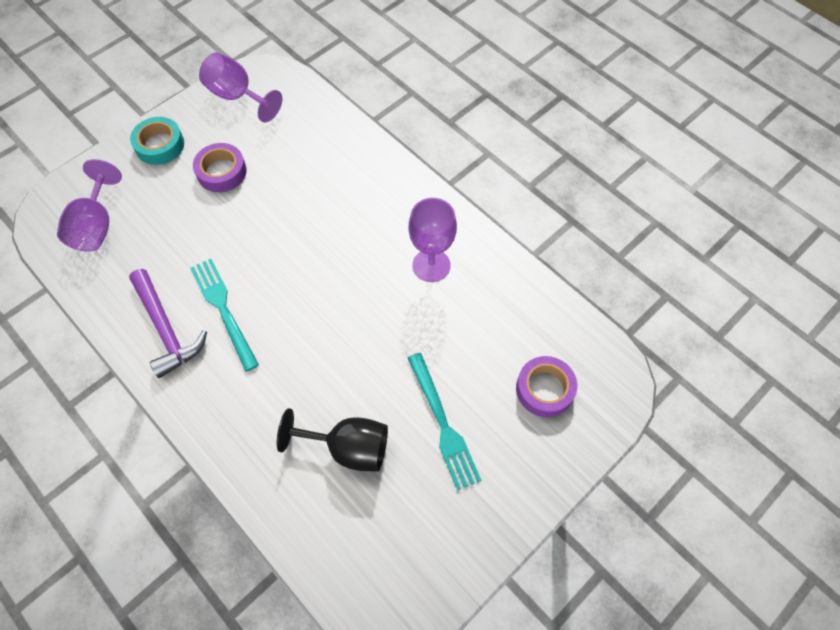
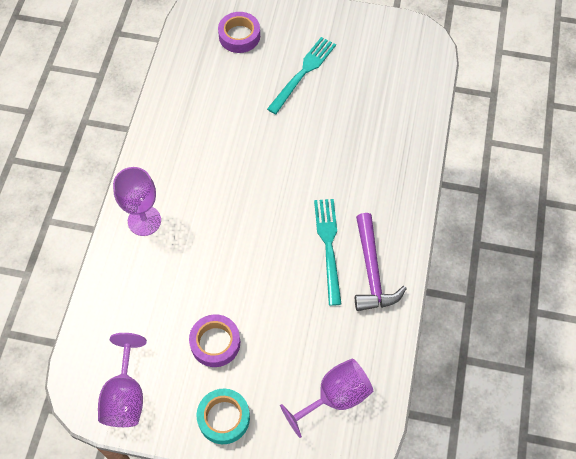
camera: 125 degrees left, 0 degrees up
purple hammer [129,269,207,378] -> purple hammer turned 150 degrees clockwise [355,213,407,311]
turquoise fork [190,259,259,372] -> turquoise fork turned 150 degrees clockwise [314,199,342,306]
black goblet [277,408,388,472] -> none
purple goblet [409,198,457,282] -> purple goblet moved to [113,167,161,236]

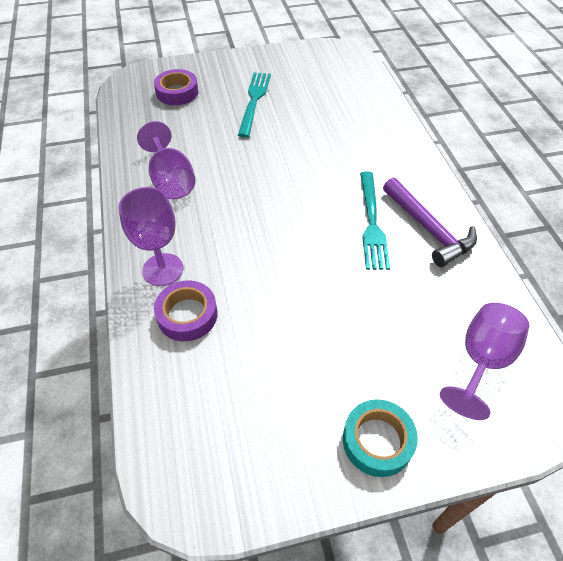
camera: 25 degrees left, 10 degrees down
purple goblet [98,333,147,427] -> purple goblet moved to [137,121,196,199]
purple tape [189,314,240,367] -> purple tape moved to [154,280,218,341]
turquoise fork [314,199,342,306] -> turquoise fork turned 150 degrees counterclockwise [360,172,390,270]

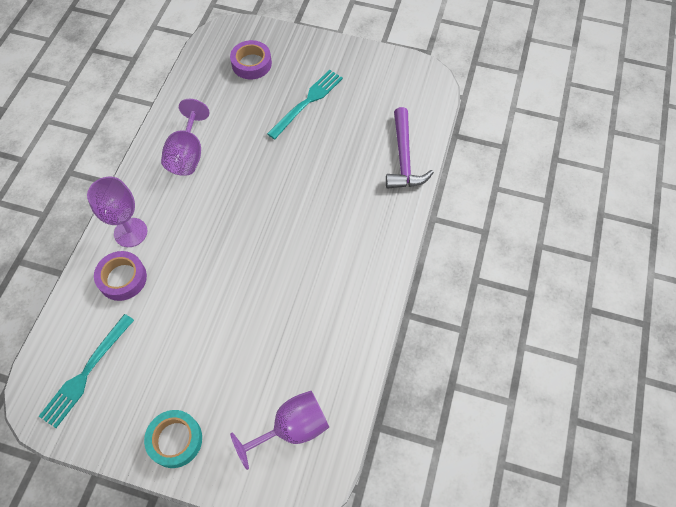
camera: 30 degrees right, 10 degrees up
turquoise fork [360,172,390,270] -> turquoise fork moved to [38,314,134,428]
purple hammer [383,178,477,267] -> purple hammer moved to [386,107,434,189]

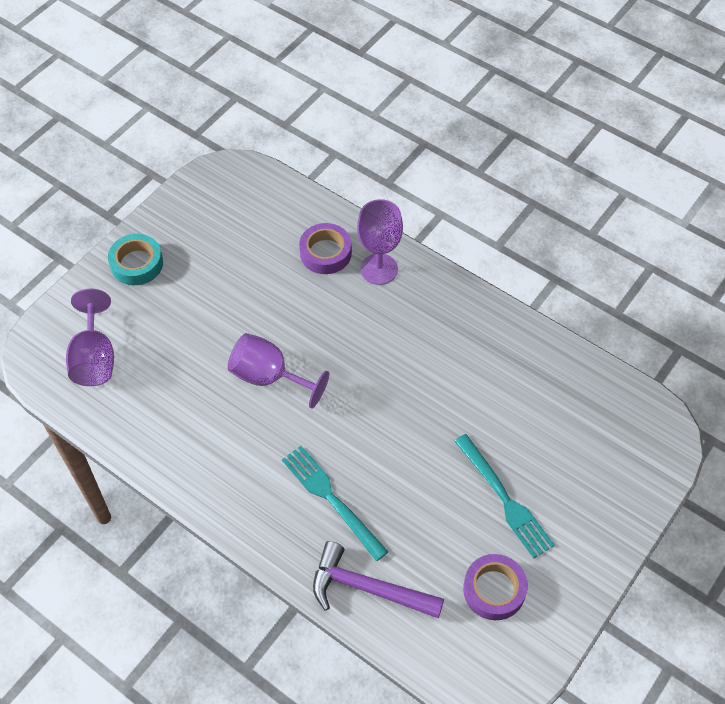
camera: 110 degrees right, 5 degrees down
turquoise fork [38,314,134,428] -> turquoise fork moved to [282,446,388,561]
purple goblet [161,99,209,176] -> purple goblet moved to [228,333,329,408]
purple tape [230,40,272,79] -> purple tape moved to [463,554,528,620]

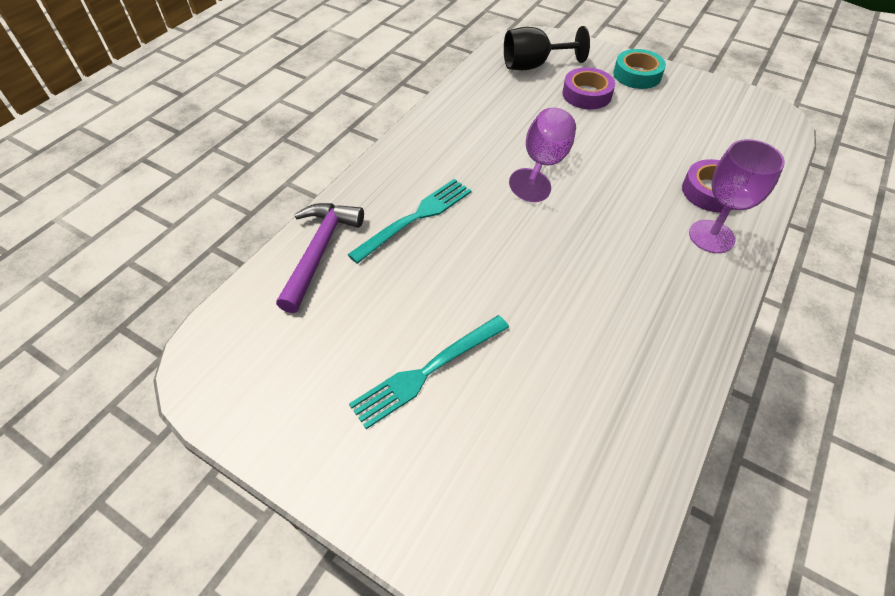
camera: 85 degrees right, 5 degrees down
purple goblet [66,289,114,386] -> black goblet [504,26,590,70]
purple tape [463,554,528,620] -> purple tape moved to [562,67,615,109]

